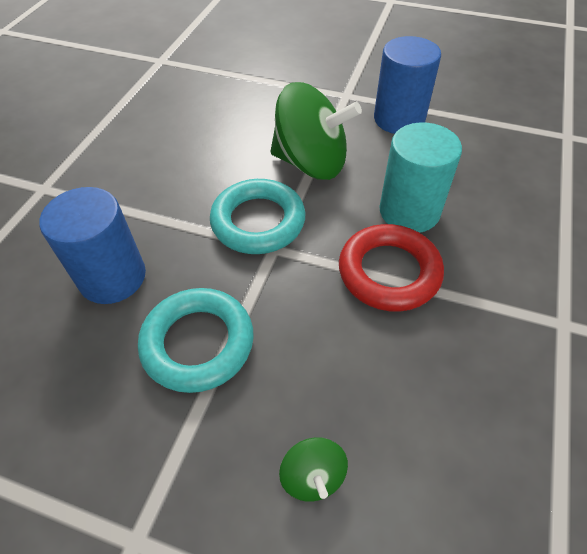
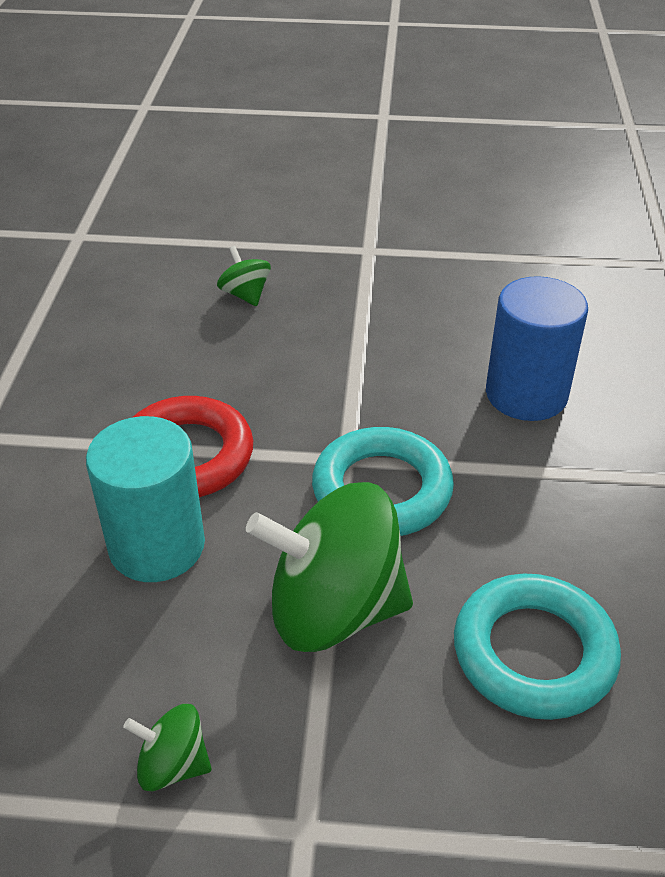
camera: 165 degrees right, 10 degrees down
turquoise ring [138,288,254,393] -> turquoise ring moved to [454,573,621,720]
blue cylinder [374,36,441,134] -> green spinning top [123,704,212,791]

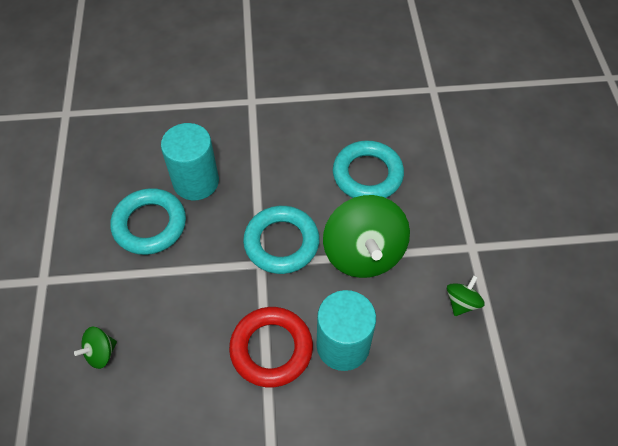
camera: 100 degrees left, 15 degrees up
green spinning top [123,704,212,791] -> green spinning top turned 150 degrees counterclockwise [447,275,485,316]
blue cylinder [486,276,588,421] -> turquoise cylinder [161,123,219,201]
none -> turquoise ring [110,188,186,255]

